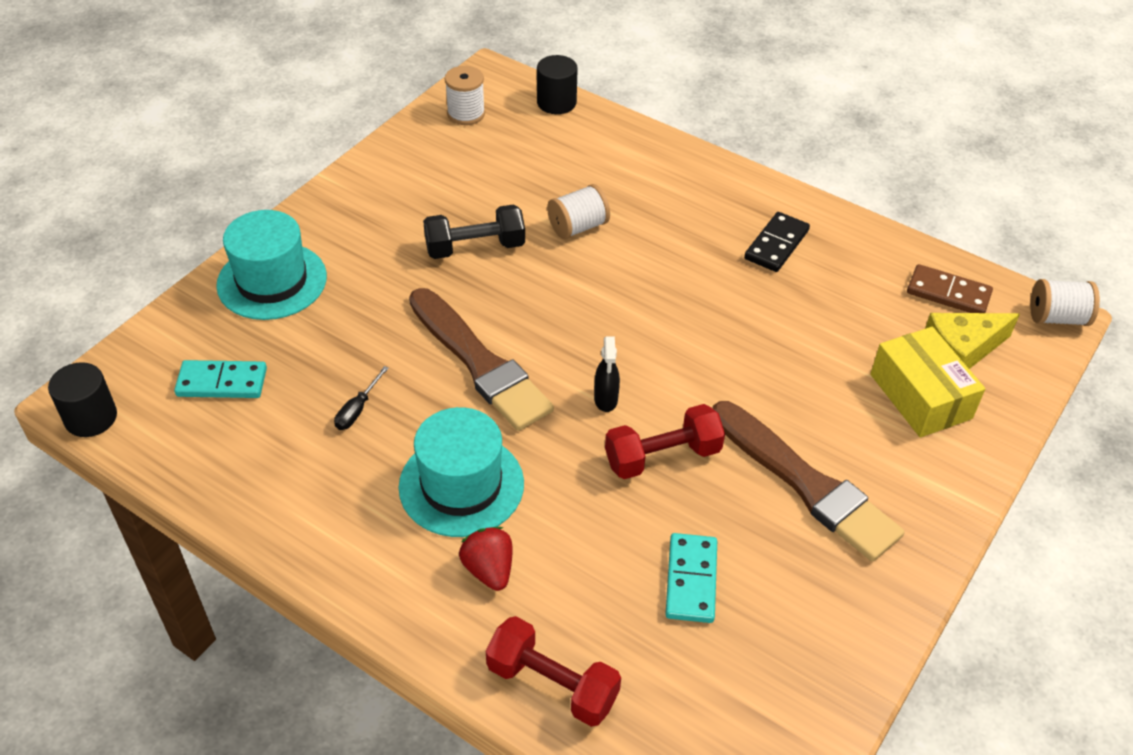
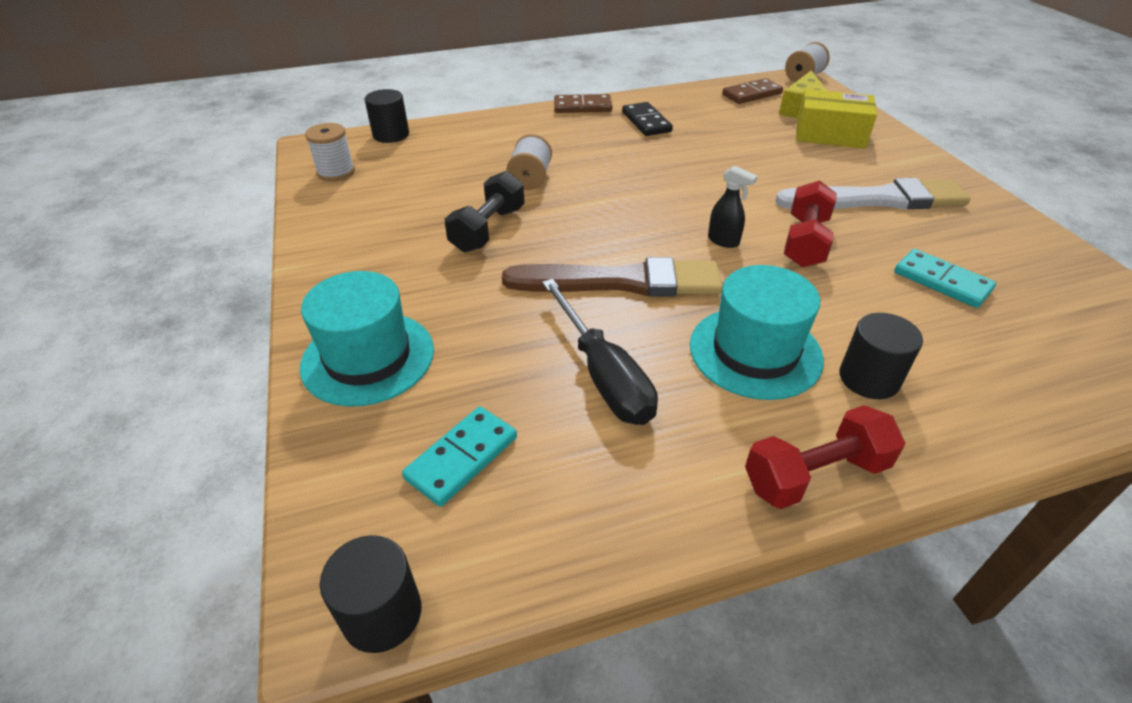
camera: 50 degrees left, 5 degrees down
black screwdriver [334,366,389,430] -> black screwdriver [542,279,658,425], size x2.19
red strawberry [459,527,513,591] -> black cylinder [839,313,923,399]
red dumbbell [486,616,621,727] -> red dumbbell moved to [745,405,905,509]
brown brush [713,401,904,562] -> white brush [775,178,971,209]
none -> brown domino [554,94,612,113]

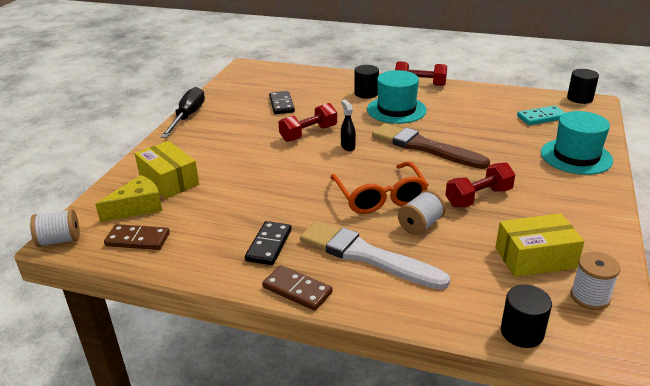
camera: 145 degrees left, 10 degrees down
black dumbbell [445,171,525,253] -> red dumbbell [446,162,516,208]
black screwdriver [542,279,658,425] -> black screwdriver moved to [161,87,205,138]
white brush [775,178,971,209] -> white brush moved to [300,221,450,290]
turquoise domino [894,249,996,308] -> black domino [269,91,295,114]
none -> orange glasses [331,161,428,214]
none -> yellow box [496,213,585,277]

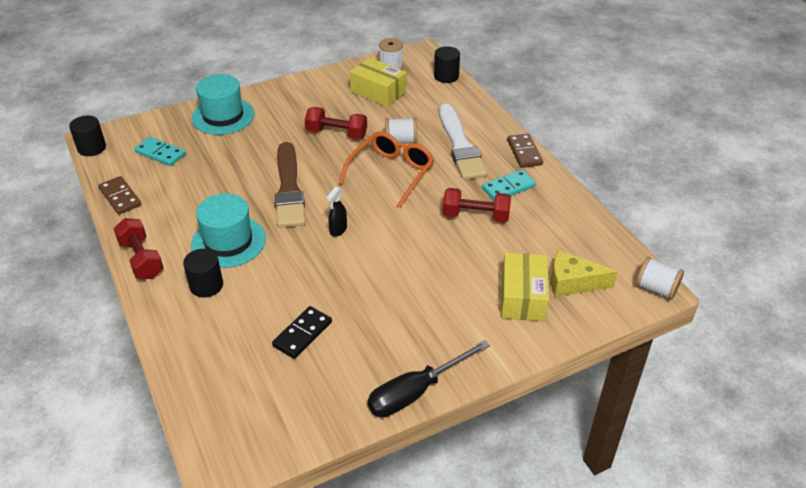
camera: 135 degrees left, 10 degrees up
brown domino [104,224,170,250] -> brown domino moved to [98,176,142,215]
black domino [245,221,292,265] -> turquoise domino [482,170,536,201]
red dumbbell [278,103,337,142] -> red dumbbell moved to [443,188,511,222]

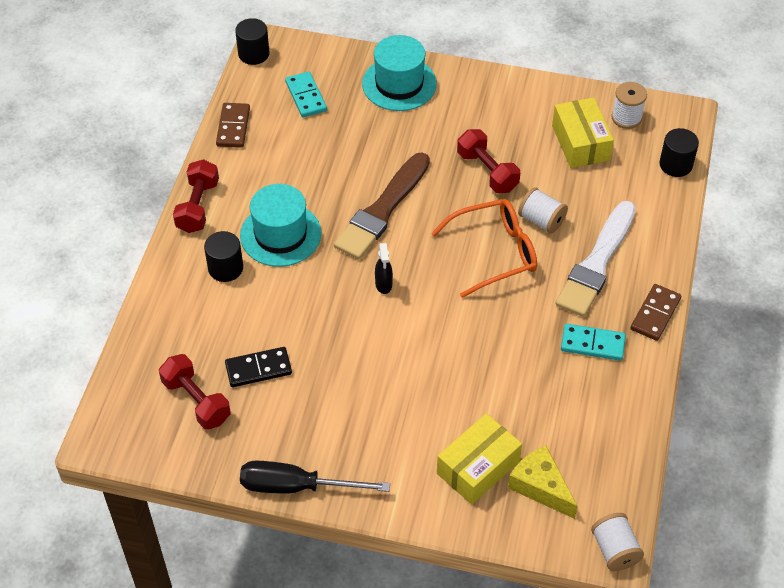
camera: 40 degrees right, 10 degrees up
black spray bottle [326,187,347,237] -> black spray bottle turned 75 degrees counterclockwise [375,243,393,294]
red dumbbell [443,188,511,222] -> red dumbbell moved to [159,354,231,430]

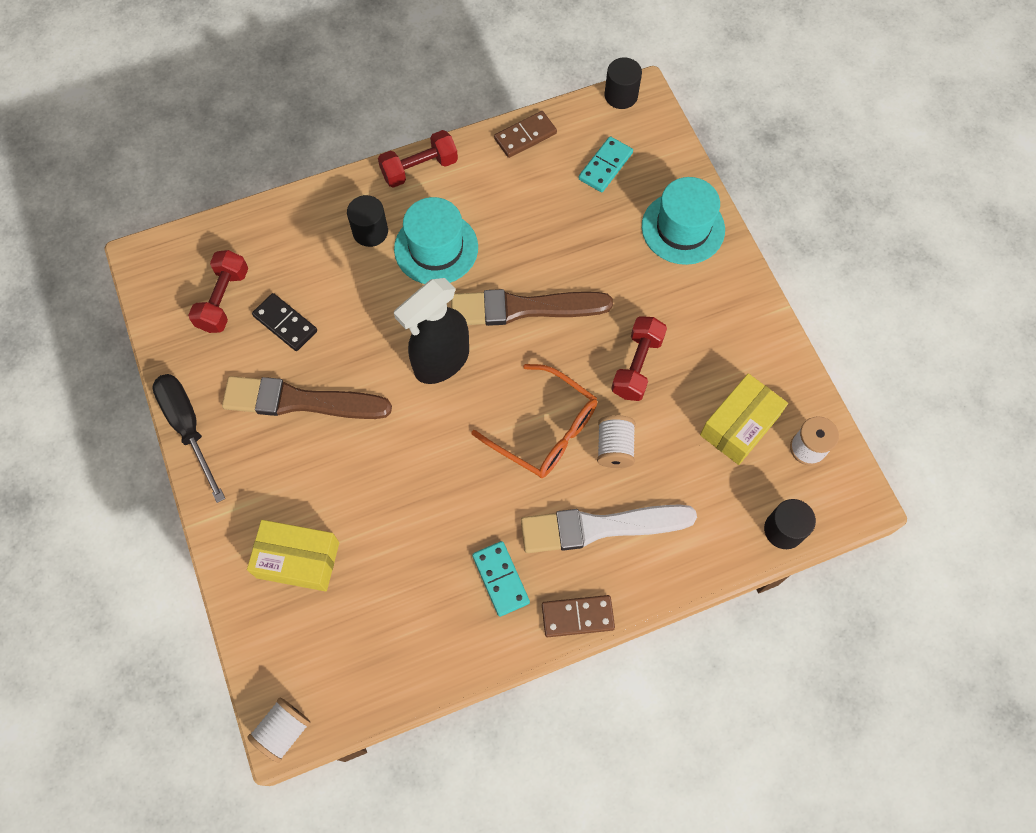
camera: 55 degrees right, 15 degrees up
black spray bottle [375,243,393,294] -> black spray bottle [394,278,469,384], size x2.31
yellow cheese [508,446,578,519] -> none
none -> brown brush [222,376,392,419]

